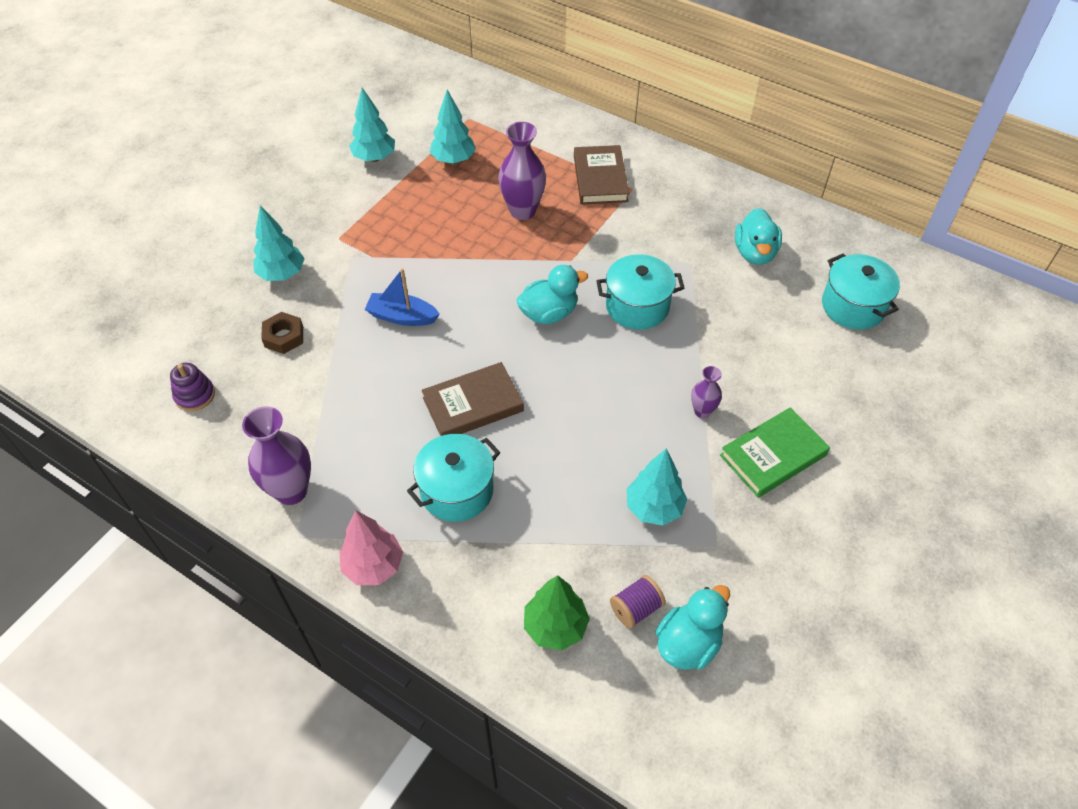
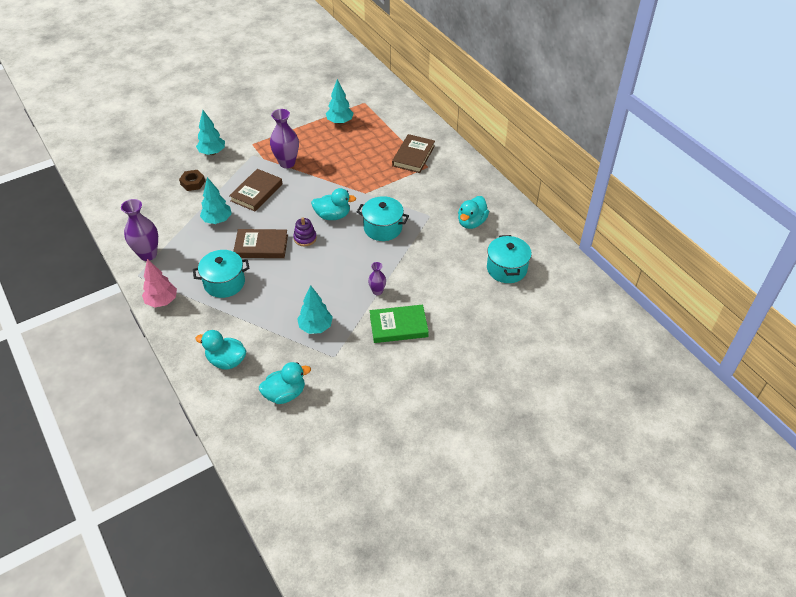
camera: 25 degrees right, 5 degrees down
purple stacking toy [170,363,215,411] -> purple stacking toy moved to [293,217,317,246]
turquoise tree [349,87,395,162] -> turquoise tree moved to [200,177,232,224]
blue boat [365,268,440,326] -> brown book [229,169,282,211]
purple vase [498,122,546,220] -> purple vase moved to [270,109,299,168]
green tree [524,575,590,651] -> turquoise duck [195,330,246,370]
purple spool [610,575,666,629] -> none

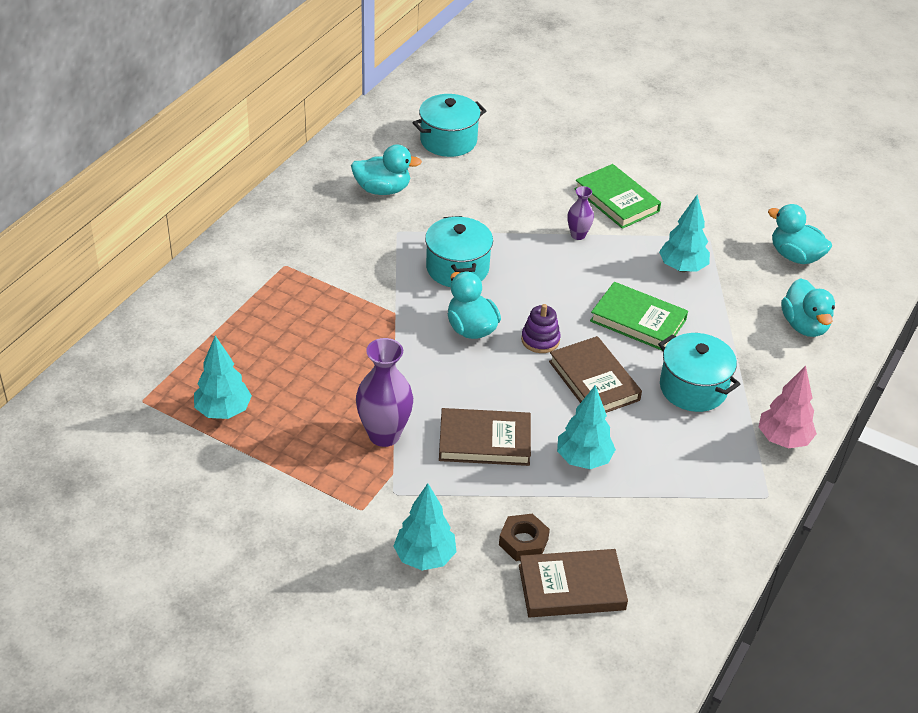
camera: 120 degrees left, 5 degrees down
purple vase [121,199,158,261] -> none
brown book [392,134,435,173] -> brown book moved to [519,549,628,617]
none -> green book [590,282,688,350]

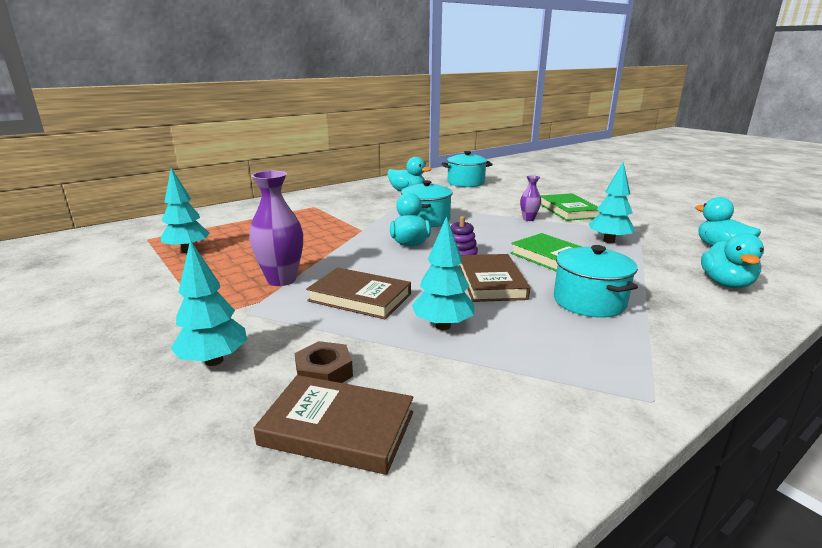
camera: 25 degrees right, 20 degrees down
pink tree [758,366,817,449] -> none

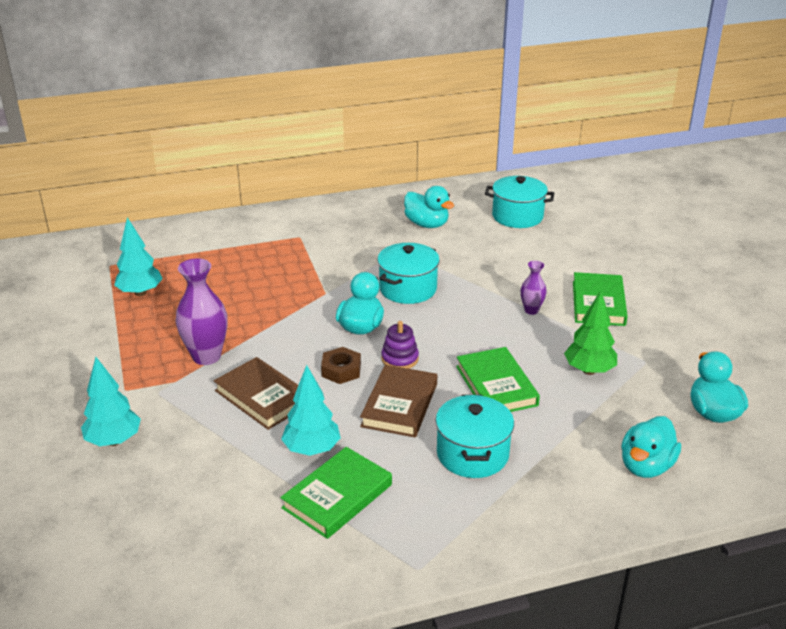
camera: 20 degrees right, 10 degrees up
brown book [253,375,413,475] -> none
brown nut [295,341,353,383] -> brown nut moved to [321,347,361,384]
turquoise tree [589,162,635,243] -> green tree [564,291,617,375]
none -> green book [280,447,392,539]

